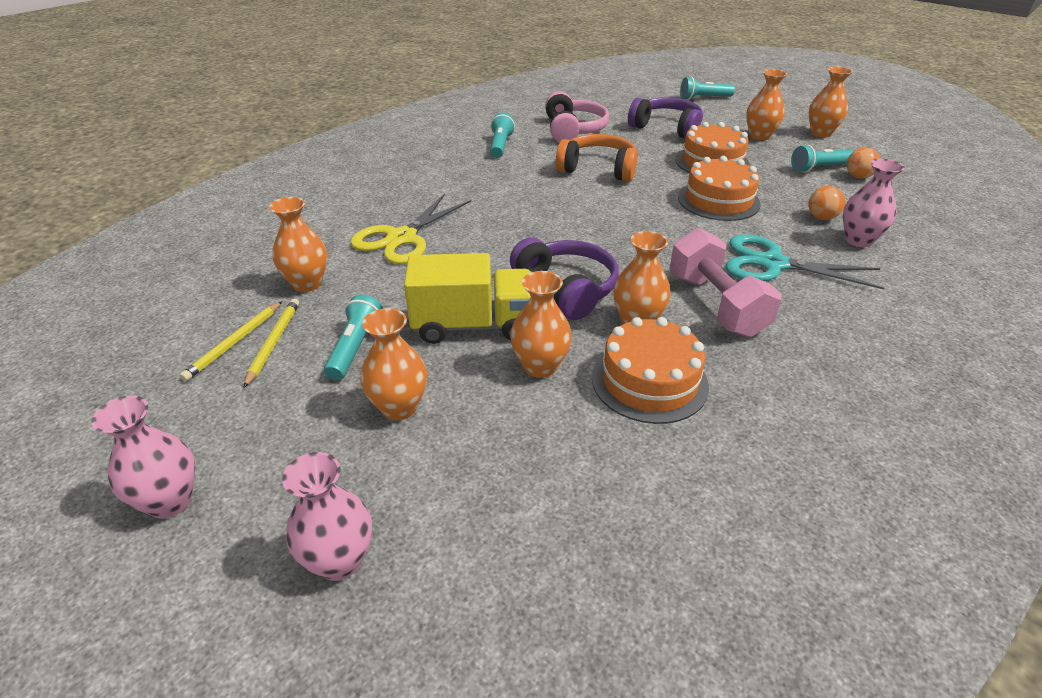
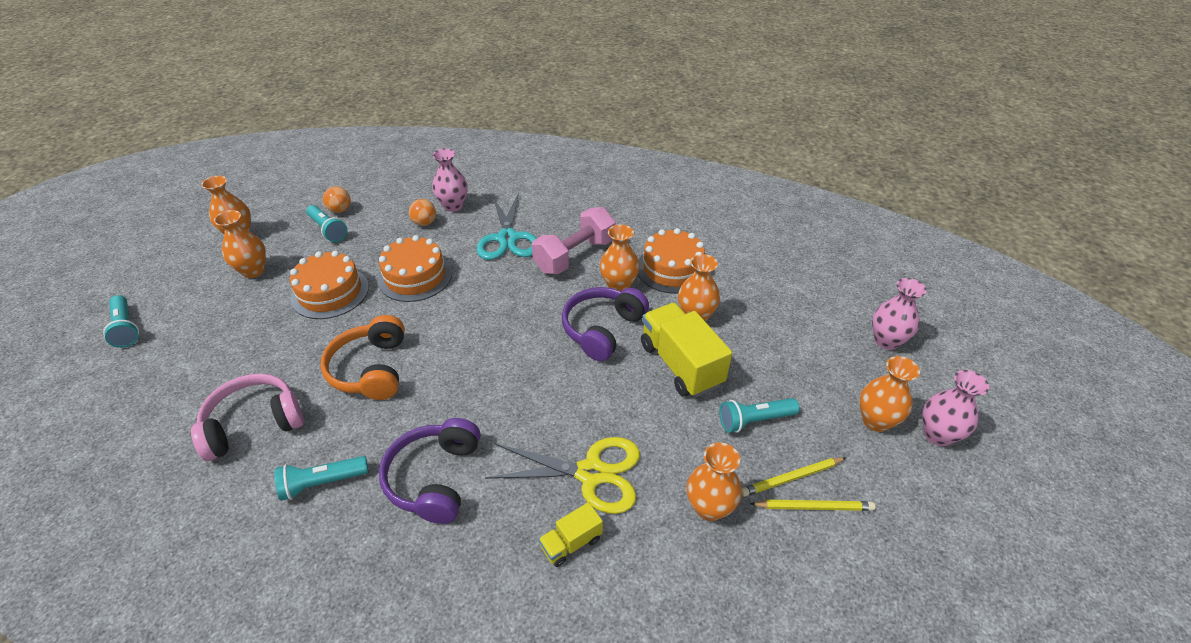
camera: 115 degrees left, 5 degrees up
orange vase [360,308,427,420] -> orange vase moved to [859,356,920,432]
purple headphones [628,97,703,138] -> purple headphones moved to [379,418,480,524]
none -> yellow truck [539,502,603,567]

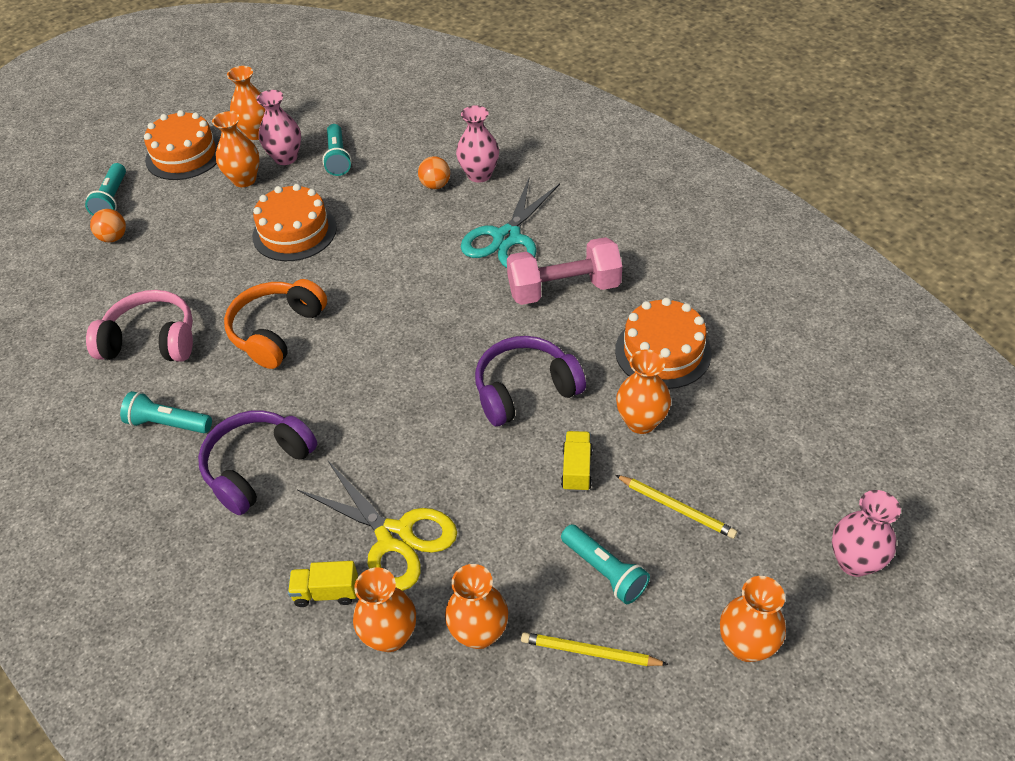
camera: 35 degrees right, 5 degrees up
orange ball [323,187,351,213] -> orange ball moved to [90,209,126,242]
orange cake [378,235,452,302] -> orange cake moved to [144,110,220,180]
orange vase [600,224,640,291] -> orange vase moved to [353,567,416,652]
yellow truck [641,303,732,397] -> yellow truck [561,431,593,492], size x0.50
turquoise flashlight [719,398,799,433] -> turquoise flashlight turned 150 degrees counterclockwise [561,524,650,604]
yellow pencil [750,499,875,511] -> yellow pencil moved to [616,475,737,539]
pink vase [922,370,989,446] -> pink vase moved to [257,90,301,165]

